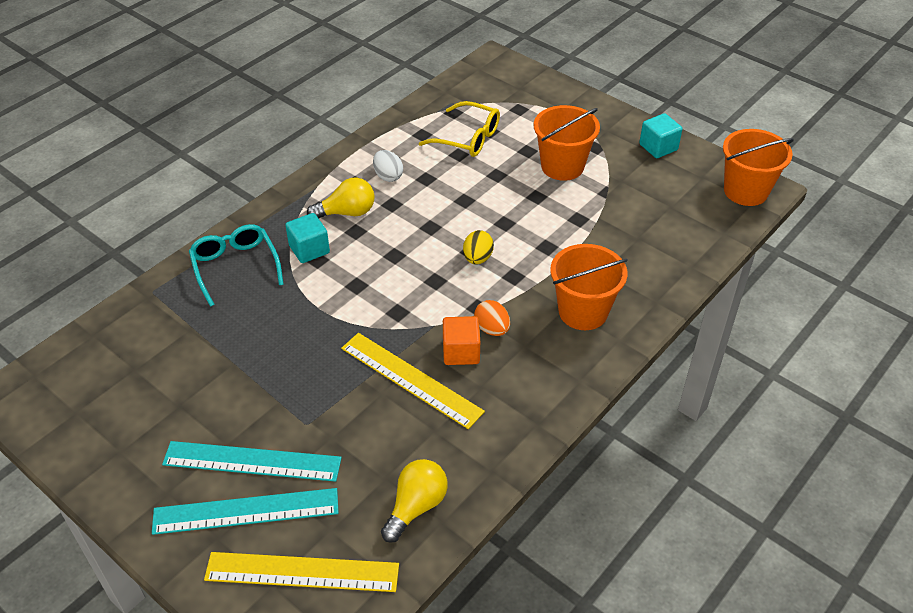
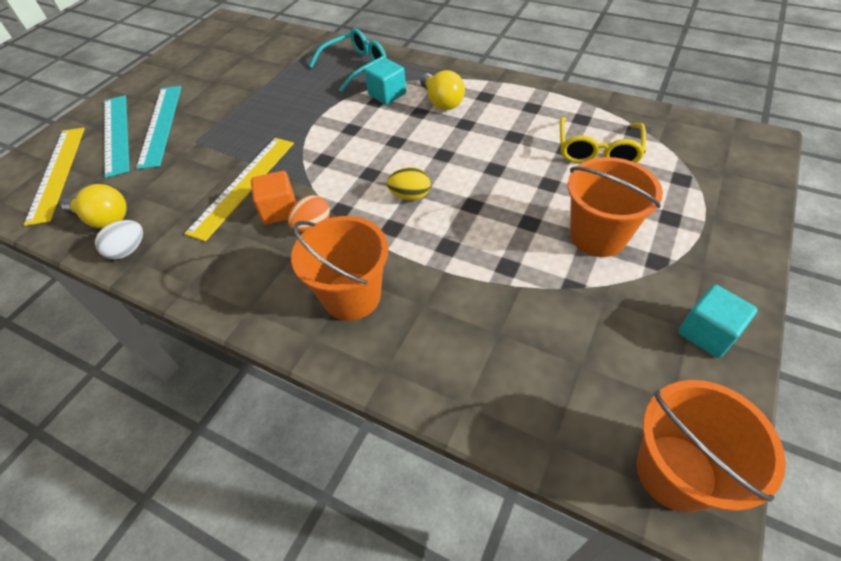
camera: 80 degrees right, 5 degrees up
white egg [373,150,403,182] -> white egg moved to [95,220,143,259]

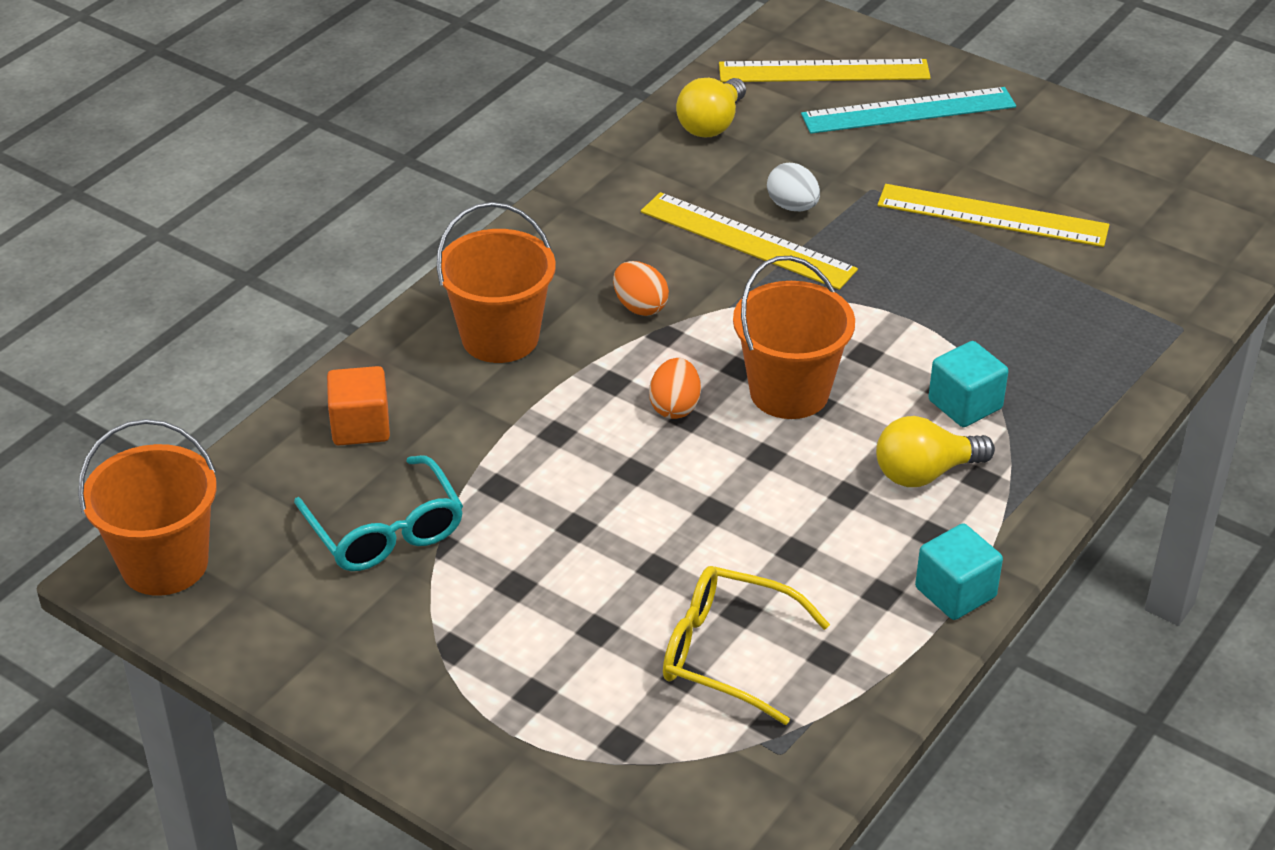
camera: 95 degrees right, 10 degrees down
white egg [95,220,143,259] -> white egg moved to [767,163,820,211]
turquoise ruler [136,86,181,169] -> none
orange cube [251,171,296,225] -> orange cube moved to [327,366,390,445]
turquoise glasses [309,28,386,92] -> turquoise glasses moved to [294,455,463,571]
yellow egg [387,167,431,200] -> orange egg [649,358,701,419]
orange bucket [568,157,663,257] -> orange bucket moved to [733,256,855,419]
turquoise cube [678,285,758,358] -> turquoise cube moved to [915,523,1003,620]
none -> yellow ruler [877,184,1109,247]

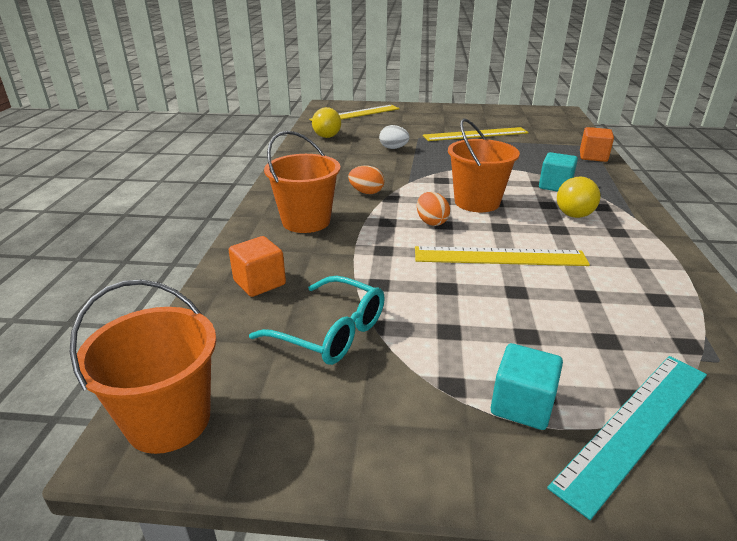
camera: 30 degrees left, 10 degrees down
yellow ruler [641,192,858,290] -> yellow ruler moved to [415,246,590,266]
yellow glasses [663,566,830,725] -> none
turquoise ruler [801,87,1016,134] -> turquoise ruler moved to [547,356,707,520]
turquoise cube [915,523,1003,620] -> turquoise cube moved to [491,343,563,430]
none -> orange cube [580,127,614,162]

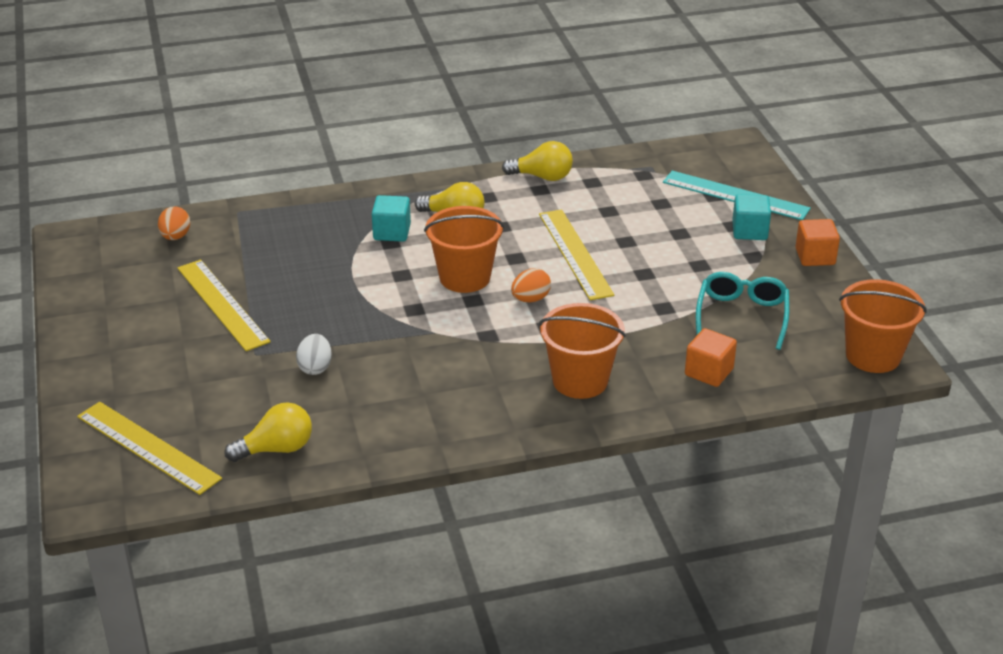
camera: 110 degrees left, 5 degrees up
orange egg [348,165,384,194] -> orange egg moved to [158,206,190,240]
orange cube [580,127,614,162] -> orange cube moved to [795,219,840,266]
none -> yellow light bulb [502,141,573,181]

